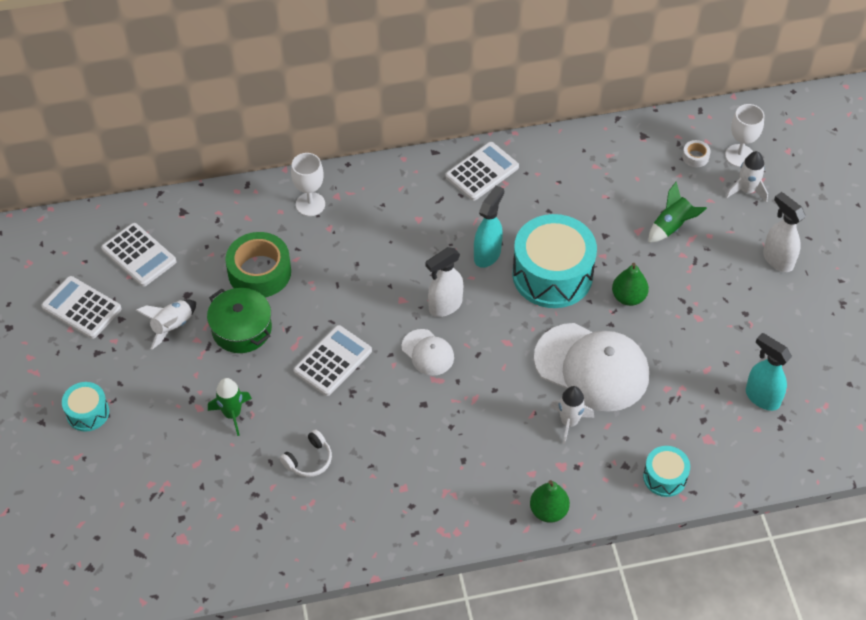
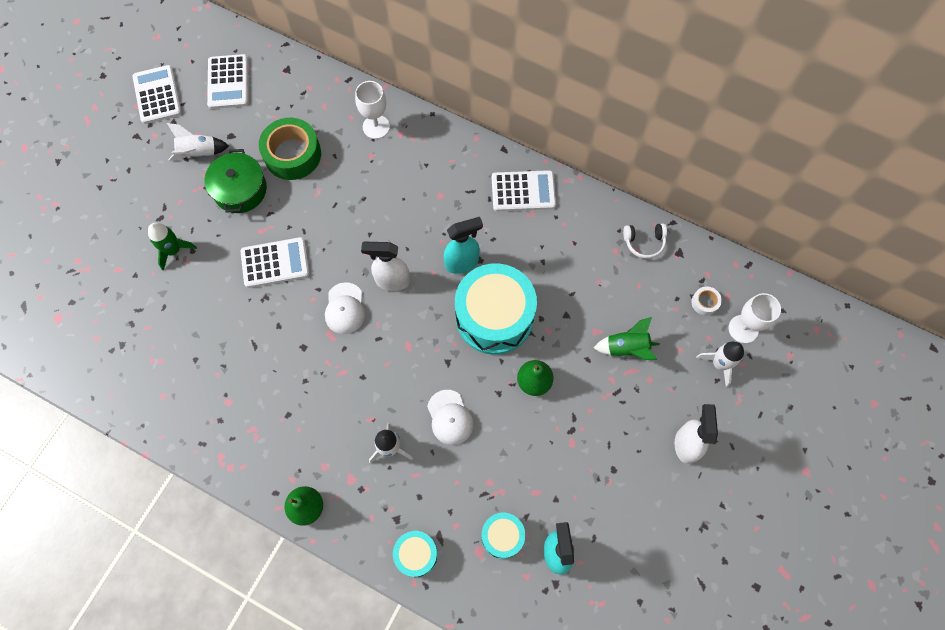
camera: 40 degrees right, 15 degrees up
turquoise drum [62,382,109,432] -> turquoise drum moved to [481,513,525,559]
white headphones [280,429,332,477] -> white headphones moved to [623,223,667,259]
white cap [534,323,649,412] -> white cap [427,390,474,445], size x0.49

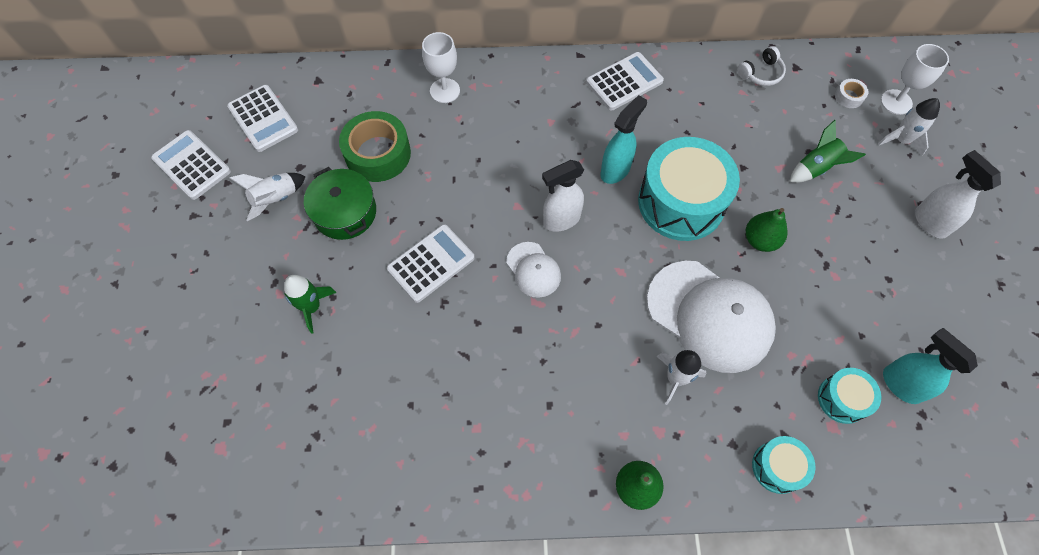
camera: 30 degrees left, 5 degrees down
white cap [427,390,474,445] -> white cap [647,261,776,373], size x2.03

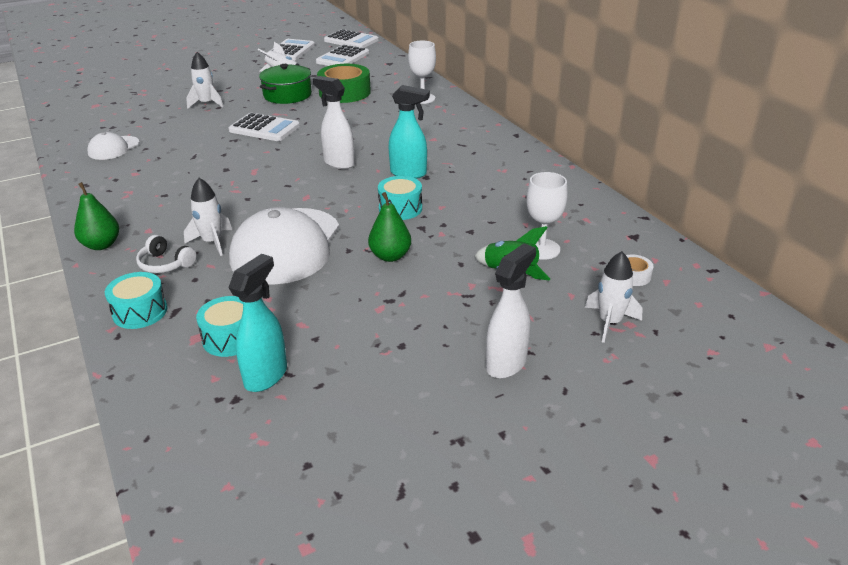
camera: 65 degrees right, 30 degrees down
green rocket [284,275,336,334] -> white rocket [186,52,223,109]
white cap [506,242,561,298] -> white cap moved to [87,132,139,160]
white calculator [586,52,664,110] -> white calculator moved to [324,29,379,48]
turquoise drum [638,137,740,241] -> turquoise drum [378,176,422,220], size x0.50
white headphones [737,46,786,86] -> white headphones moved to [136,235,197,273]
white goblet [881,44,949,115] -> white goblet moved to [527,172,567,260]

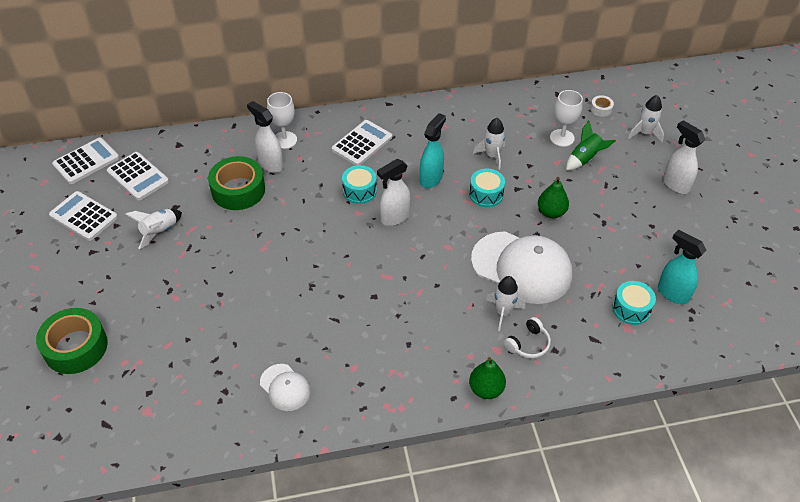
camera: 75 degrees left, 15 degrees up
turquoise drum [105,272,167,329] -> turquoise drum moved to [342,165,377,204]
white rocket [186,52,223,109] -> white rocket moved to [473,118,505,170]
white calculator [229,113,300,141] -> white calculator moved to [332,120,392,165]
green pot [259,64,312,104] -> none
none -> green tape [36,308,108,374]
none -> white spray bottle [247,101,283,173]

